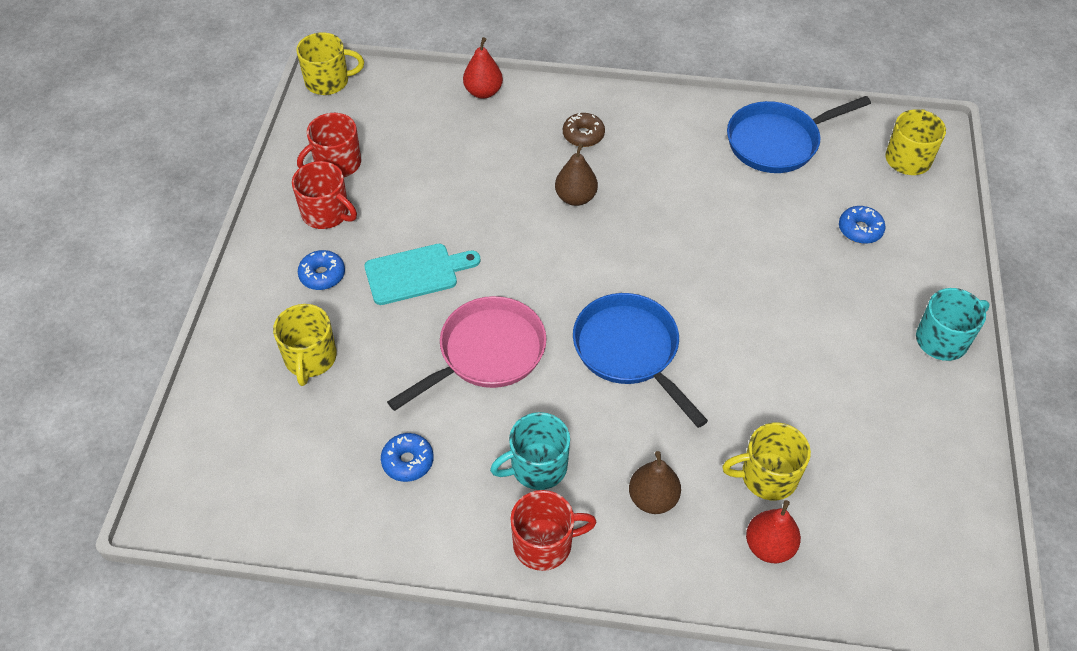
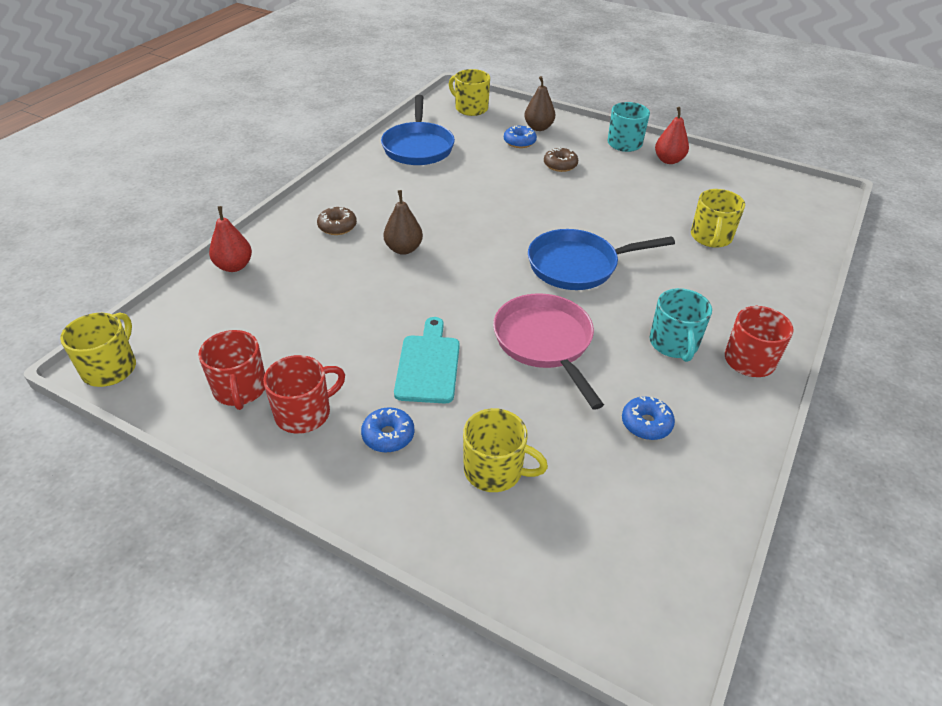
camera: 70 degrees left, 10 degrees down
brown pear [629,451,681,514] -> brown pear moved to [524,76,555,131]
red pear [746,500,801,563] -> red pear moved to [655,107,689,164]
none -> brown donut [544,147,578,172]

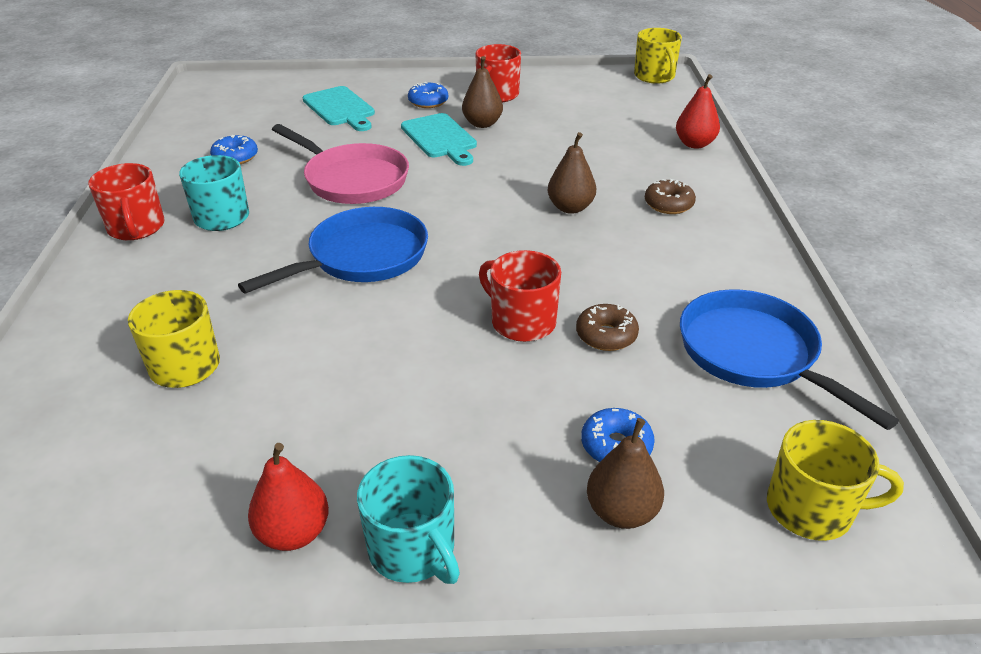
camera: 150 degrees right, 5 degrees down
red mug [198,330,265,410] -> red mug moved to [479,250,561,342]
yellow mug [463,408,548,492] -> turquoise cutting board [302,86,375,131]
brown donut [544,147,578,172] -> brown donut moved to [576,304,639,351]
none -> brown pear [462,56,503,128]

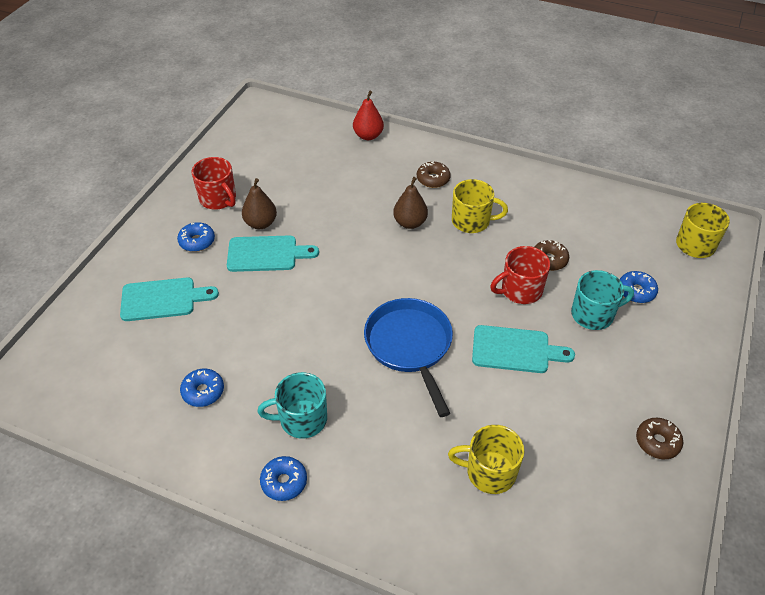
camera: 65 degrees left, 10 degrees up
red mug [88,163,164,240] -> blue donut [260,456,307,501]
red pear [248,443,329,551] -> brown donut [636,418,683,459]
pink pan [272,124,409,204] -> none
turquoise mug [357,455,460,584] -> turquoise mug moved to [571,270,634,330]
brown pear [587,418,664,529] -> none
yellow mug [634,28,682,84] -> yellow mug moved to [452,179,508,233]
blue pan [680,289,899,430] -> none
none -> turquoise cutting board [472,325,575,373]

